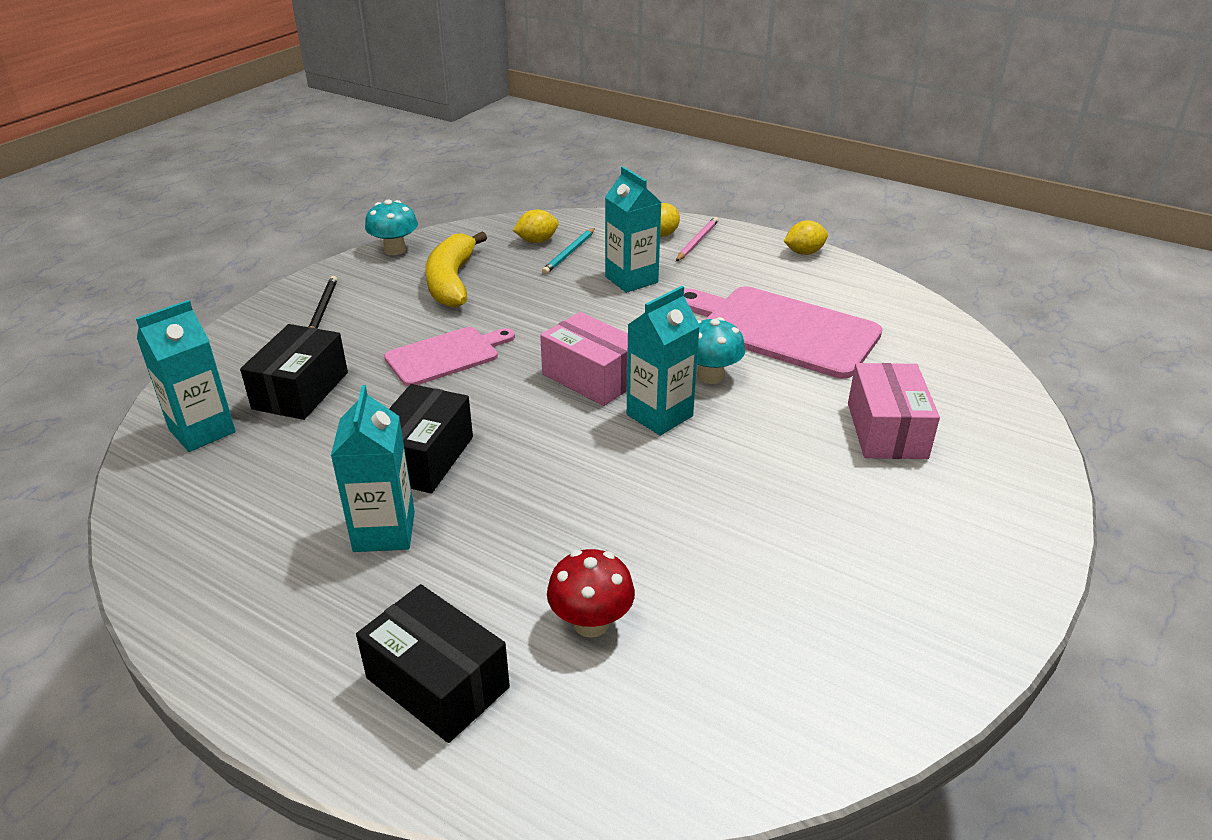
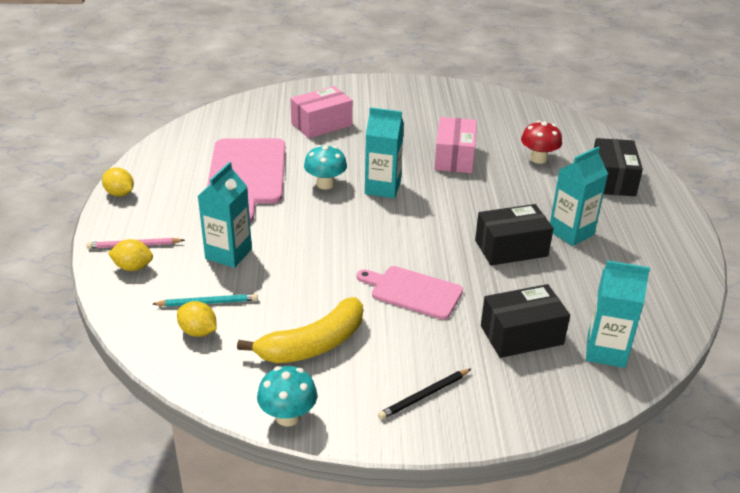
camera: 125 degrees left, 0 degrees up
pink box [540,312,628,406] -> pink box moved to [434,117,477,173]

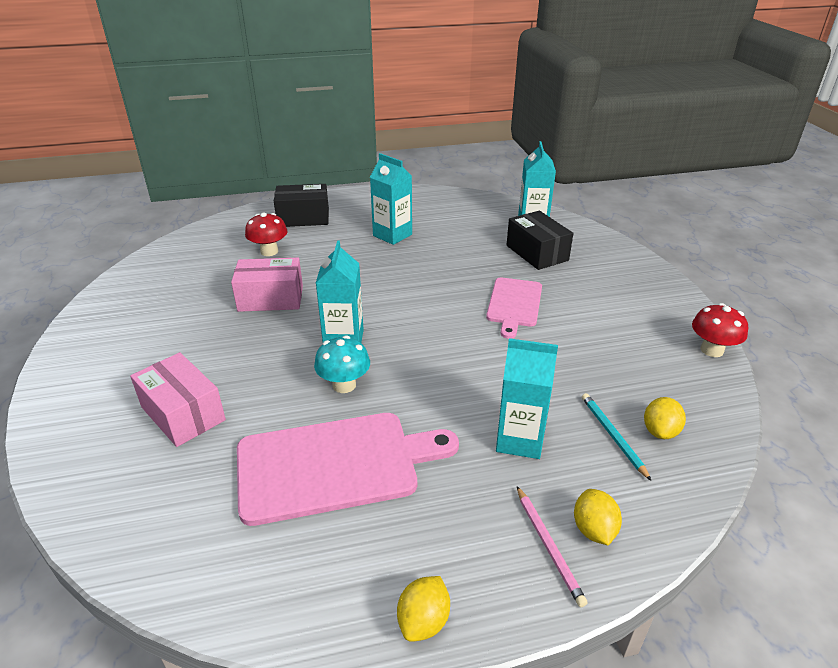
camera: 100 degrees left, 0 degrees up
yellow banana [237,297,363,363] -> none
turquoise mushroom [257,366,317,426] -> red mushroom [692,303,748,357]
black pencil [378,368,472,420] -> none
black box [475,204,553,266] -> none

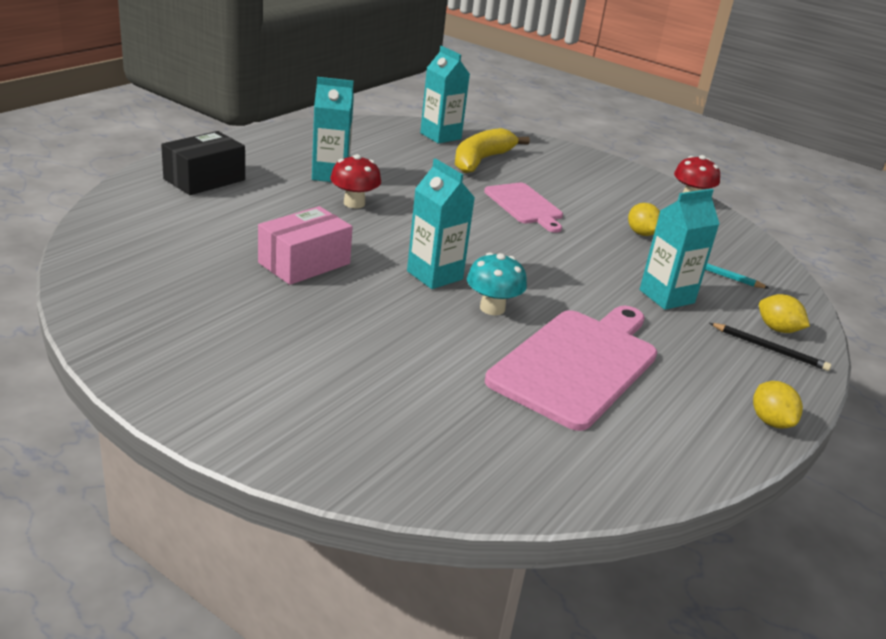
camera: 45 degrees left, 5 degrees down
pink box [130,352,226,447] -> none
red mushroom [245,212,288,256] -> red mushroom moved to [330,154,381,208]
black box [507,211,573,270] -> yellow banana [455,128,530,173]
pink pencil [517,486,587,607] -> black pencil [710,323,831,371]
yellow lemon [644,397,686,439] -> yellow lemon moved to [628,203,660,236]

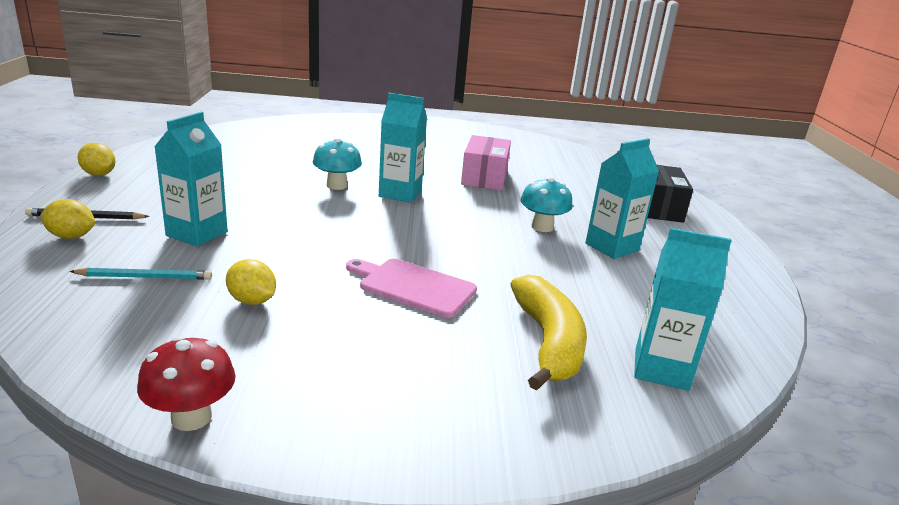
camera: 145 degrees right, 5 degrees down
red mushroom [330,154,381,208] -> turquoise mushroom [520,177,573,232]
pink cutting board [485,306,657,431] -> none

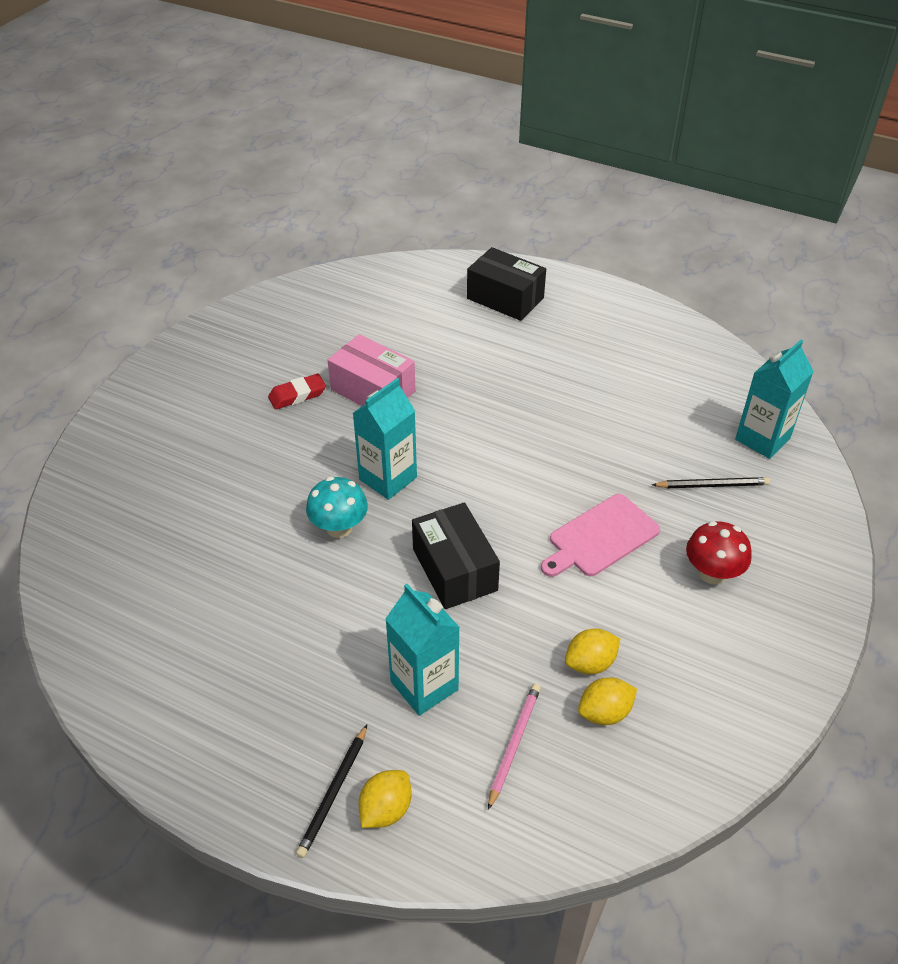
camera: 60 degrees left, 20 degrees up
turquoise pencil [69,267,212,280] -> pink pencil [488,684,541,810]
yellow lemon [78,143,116,176] -> yellow lemon moved to [578,677,637,725]
red mushroom [137,336,236,431] -> red mushroom moved to [686,521,752,584]
yellow banana [510,275,587,390] -> black pencil [652,477,770,488]
turquoise mushroom [520,177,573,232] -> none
turquoise carton [585,138,659,259] -> none
none -> red eraser [268,373,326,410]
none -> black box [412,502,500,609]

